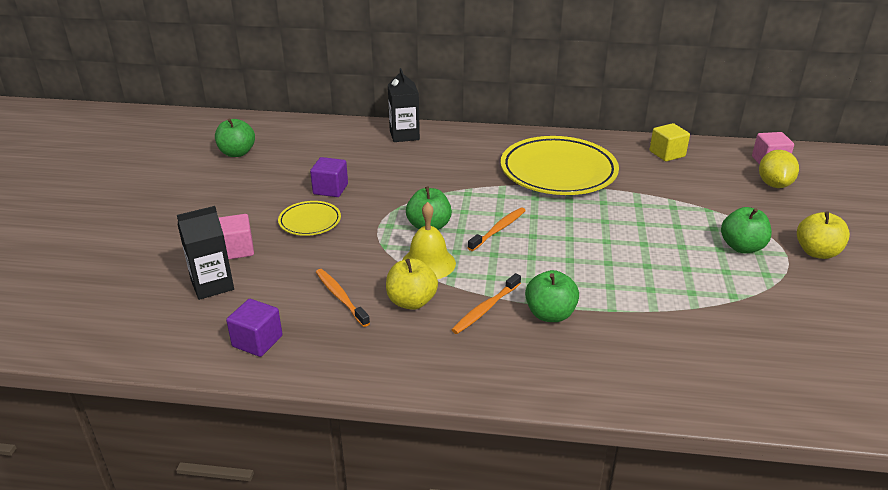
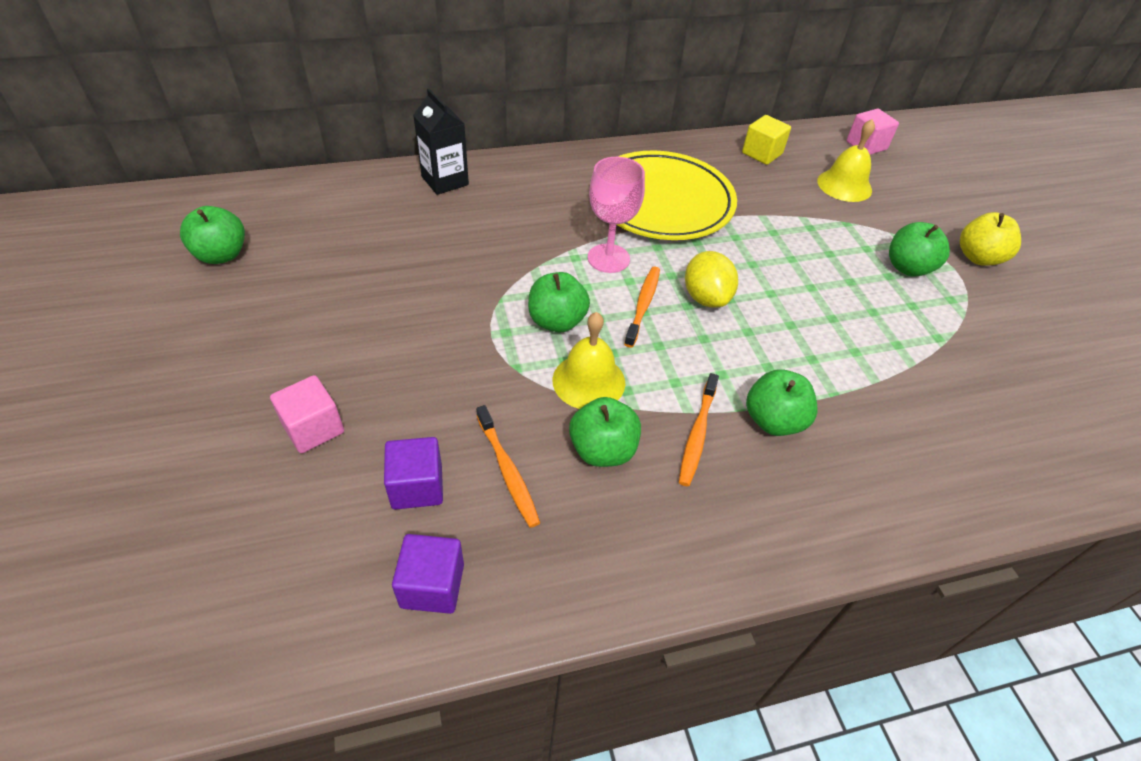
camera: 25 degrees left, 15 degrees up
black carton [177,206,234,300] -> none
yellow plate [278,201,341,236] -> none
purple cube [310,157,348,197] -> purple cube moved to [384,437,443,510]
orange toothbrush [316,269,370,327] -> orange toothbrush turned 150 degrees counterclockwise [476,405,540,528]
yellow apple [386,258,438,310] -> green apple [569,397,641,467]
yellow lemon [759,150,799,188] -> yellow lemon moved to [685,251,738,308]
none -> pink goblet [588,157,645,273]
none -> yellow bell [817,119,875,202]

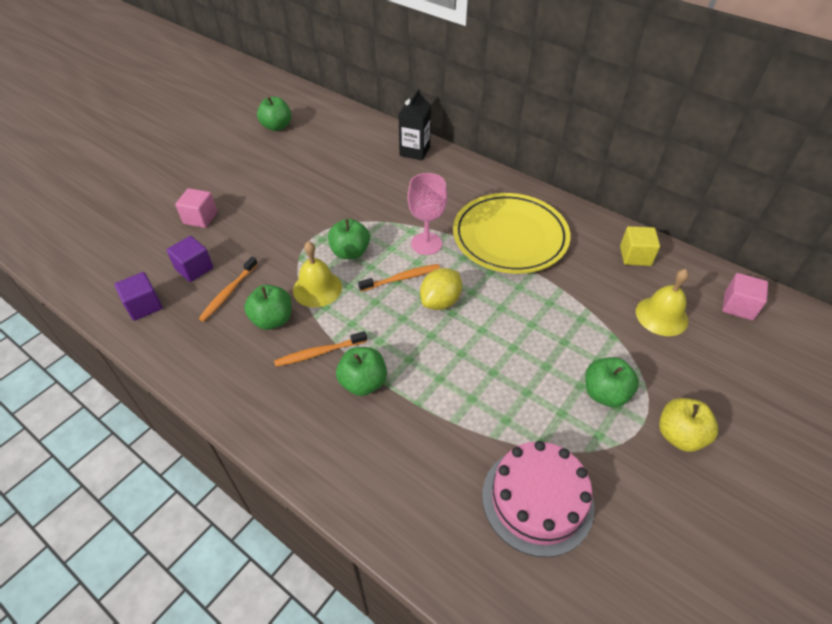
camera: 55 degrees right, 0 degrees up
none -> pink cake [482,441,594,557]

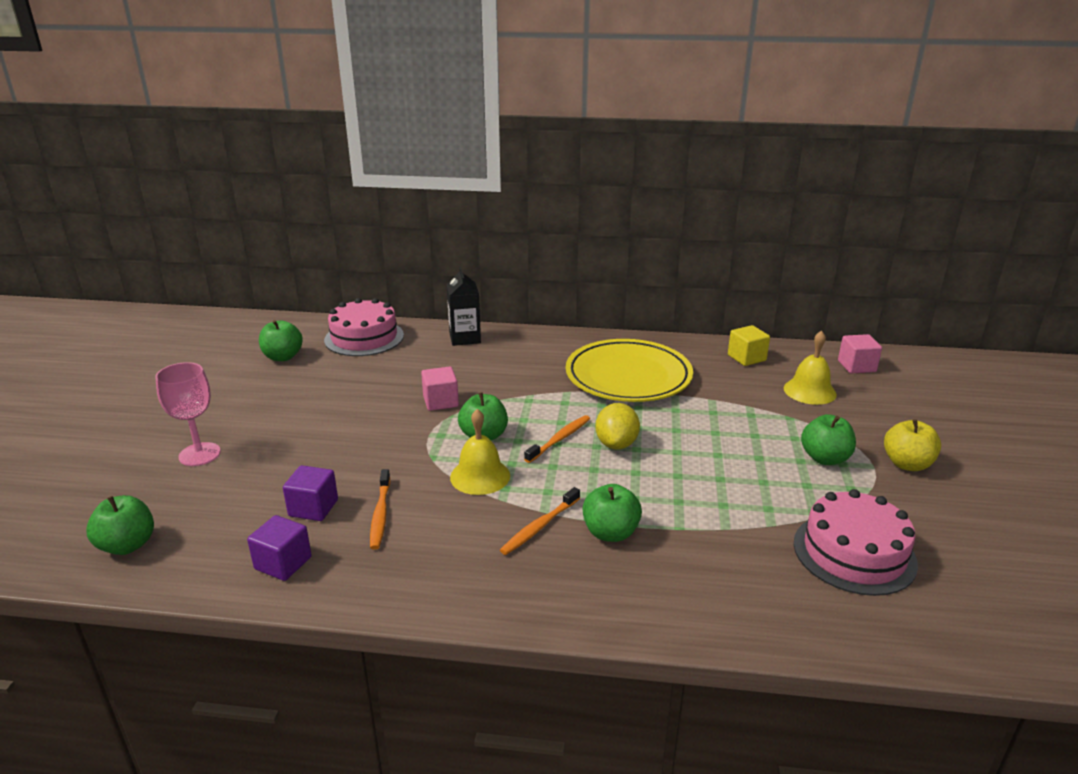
camera: 30 degrees left, 20 degrees down
pink cube [175,188,217,228] -> pink cube moved to [421,366,459,411]
green apple [244,285,292,330] -> green apple moved to [86,495,154,555]
pink goblet [408,173,448,255] -> pink goblet moved to [155,362,221,466]
none -> pink cake [324,298,404,356]

